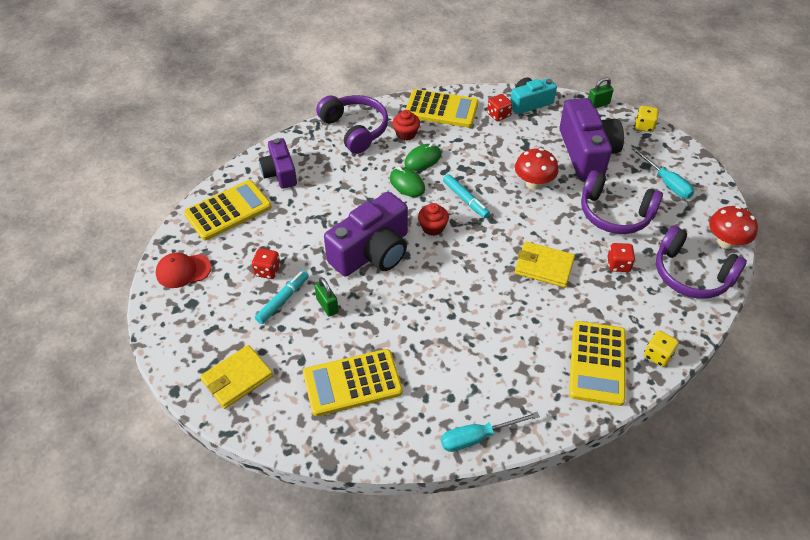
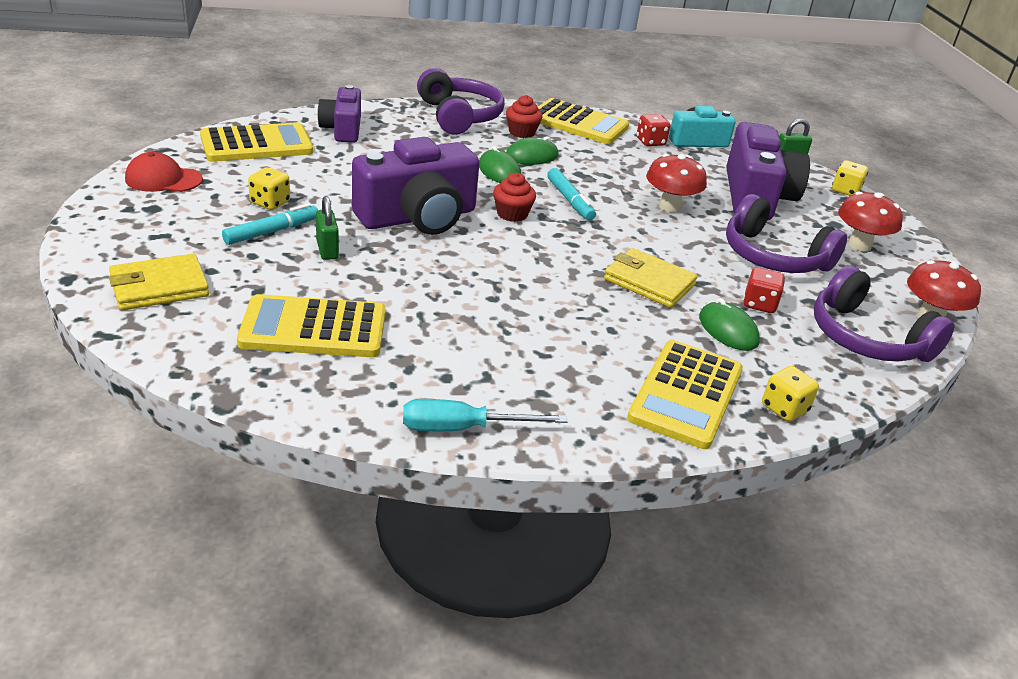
camera: 10 degrees right, 15 degrees down
red dice [252,248,281,279] -> yellow dice [248,167,290,210]
turquoise screwdriver [632,147,694,198] -> red mushroom [838,192,903,251]
none -> green mouse [699,298,760,351]

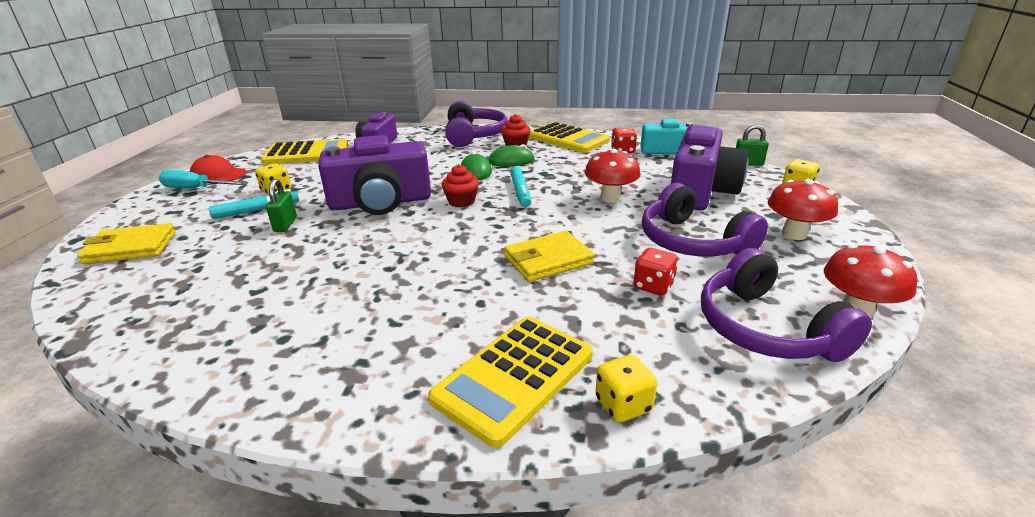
camera: 20 degrees right, 5 degrees down
yellow calculator [237,294,386,357] -> none
turquoise screwdriver [403,399,568,432] -> turquoise screwdriver moved to [159,170,248,188]
yellow wallet [604,248,698,308] -> yellow wallet turned 75 degrees counterclockwise [504,231,595,282]
green mouse [699,298,760,351] -> none

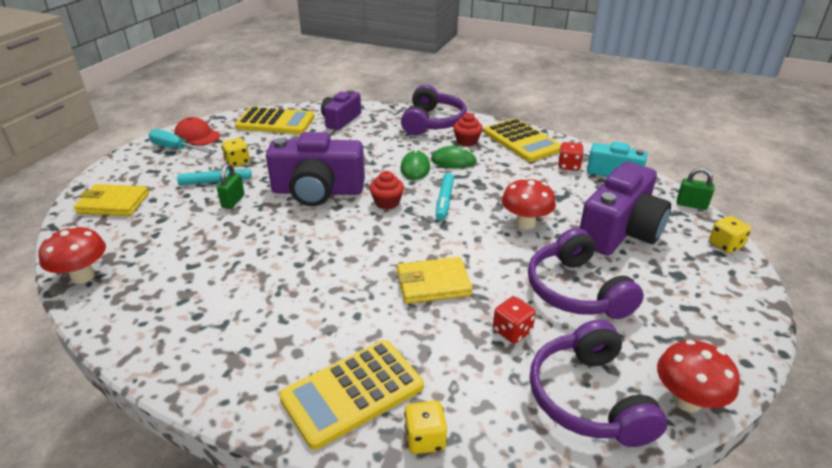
camera: 15 degrees right, 5 degrees up
red mushroom [768,179,838,240] -> red mushroom moved to [38,226,106,284]

